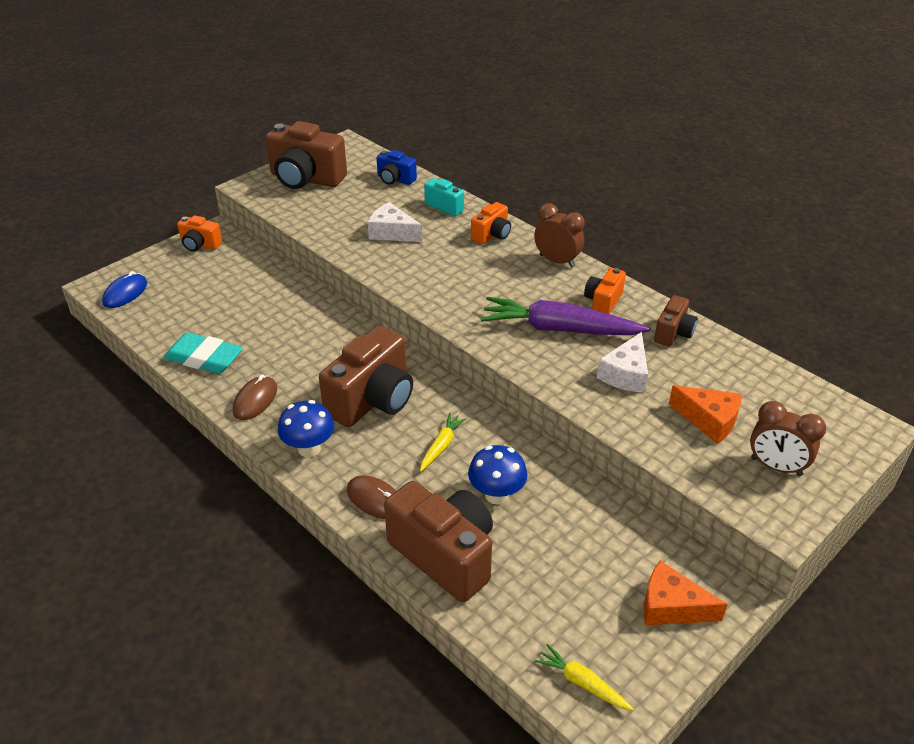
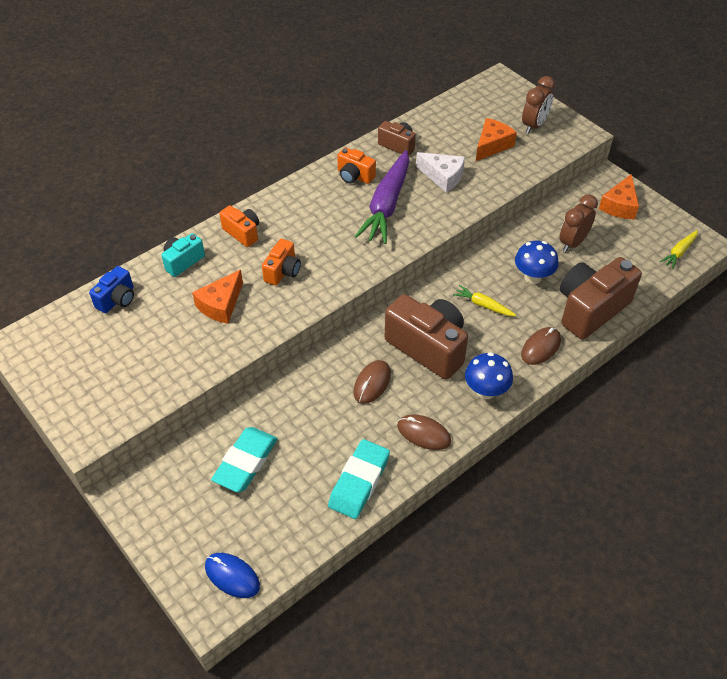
camera: 85 degrees left, 10 degrees up
orange camera [177,215,222,251] -> orange camera moved to [262,239,301,285]
brown camera [266,121,347,189] -> none
white cheese [368,202,422,242] -> orange cheese [192,270,243,324]
brown clock [534,203,585,268] -> brown clock moved to [559,194,598,252]
none -> turquoise eraser [211,427,278,492]
none -> brown mouse [354,360,391,404]

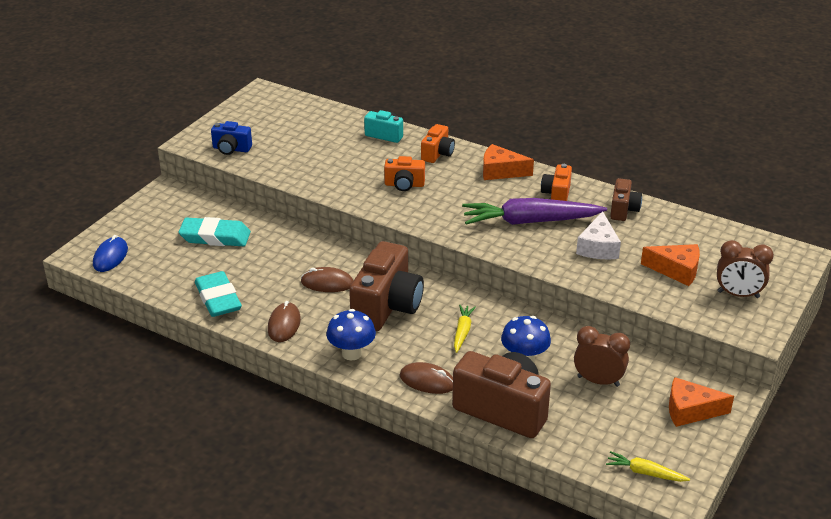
camera: 70 degrees right, 15 degrees down
blue camera [89,266,134,313] -> blue camera moved to [211,121,252,155]
orange cheese [192,270,243,324] -> orange cheese moved to [483,144,534,180]
turquoise eraser [328,439,390,519] -> turquoise eraser turned 60 degrees clockwise [195,271,242,317]

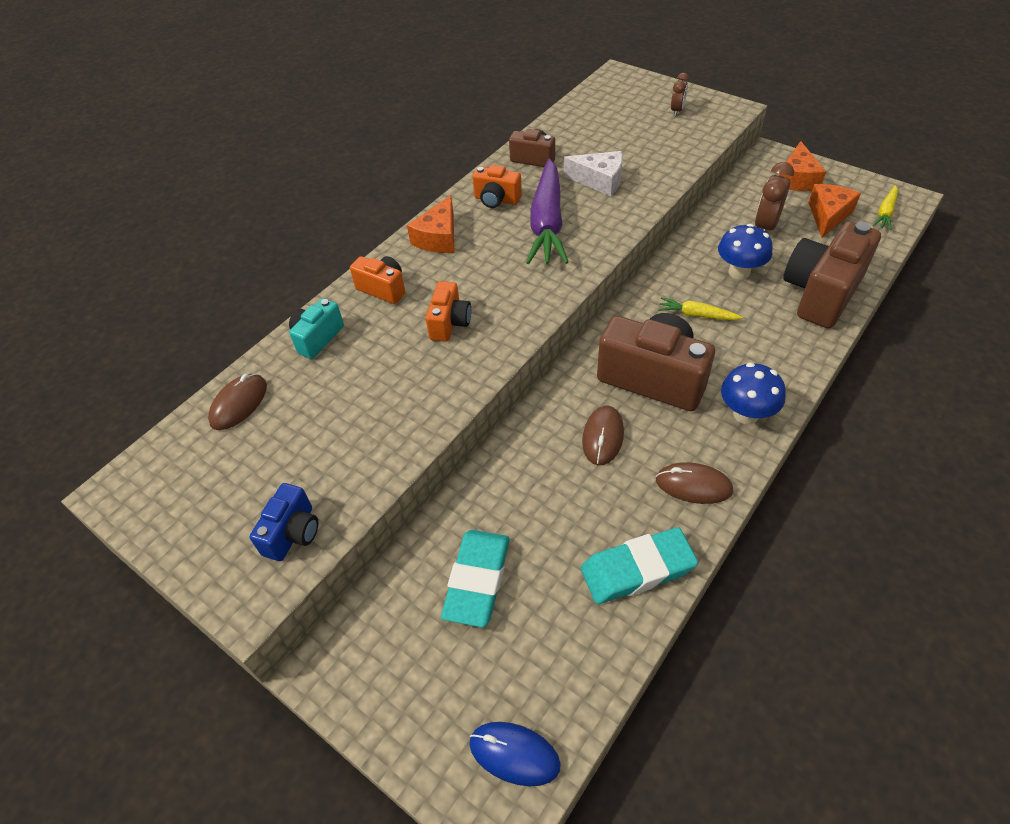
camera: 80 degrees left, 15 degrees up
brown mouse [399,362,453,394] -> brown mouse moved to [208,374,267,430]
orange cheese [641,244,700,286] -> orange cheese moved to [808,184,861,238]
brown clock [717,240,774,298] -> brown clock [671,73,689,116], size x0.60

